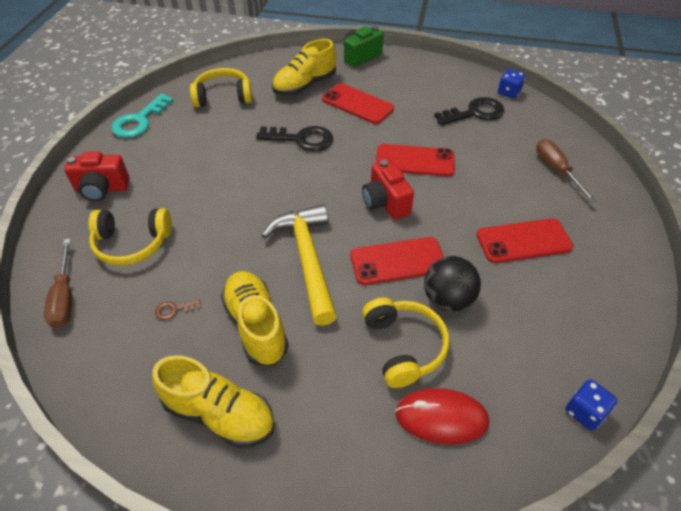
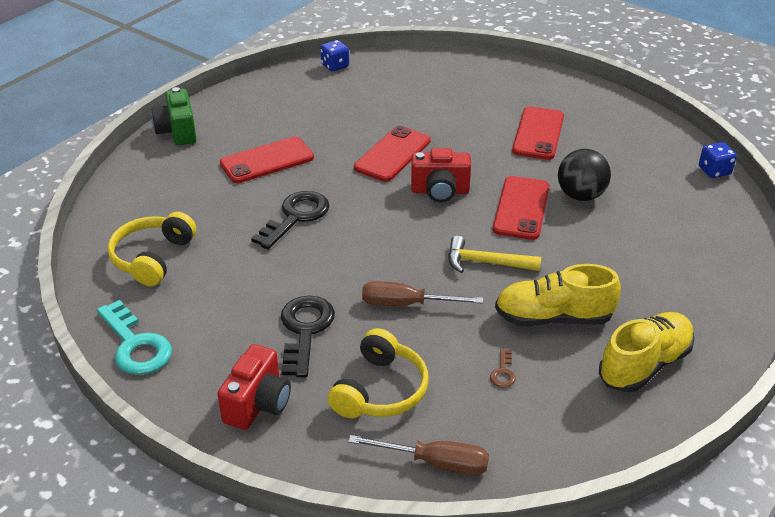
camera: 65 degrees left, 10 degrees down
yellow hammer [261,204,337,326] -> yellow hammer [448,236,541,273], size x0.61
yellow shoe [272,39,336,96] -> none
yellow headphones [362,298,449,388] -> none
red mouse [395,388,489,444] -> none
black key [434,97,504,125] -> black key moved to [281,295,335,377]
brown screwdriver [536,139,597,202] -> brown screwdriver moved to [362,281,483,306]

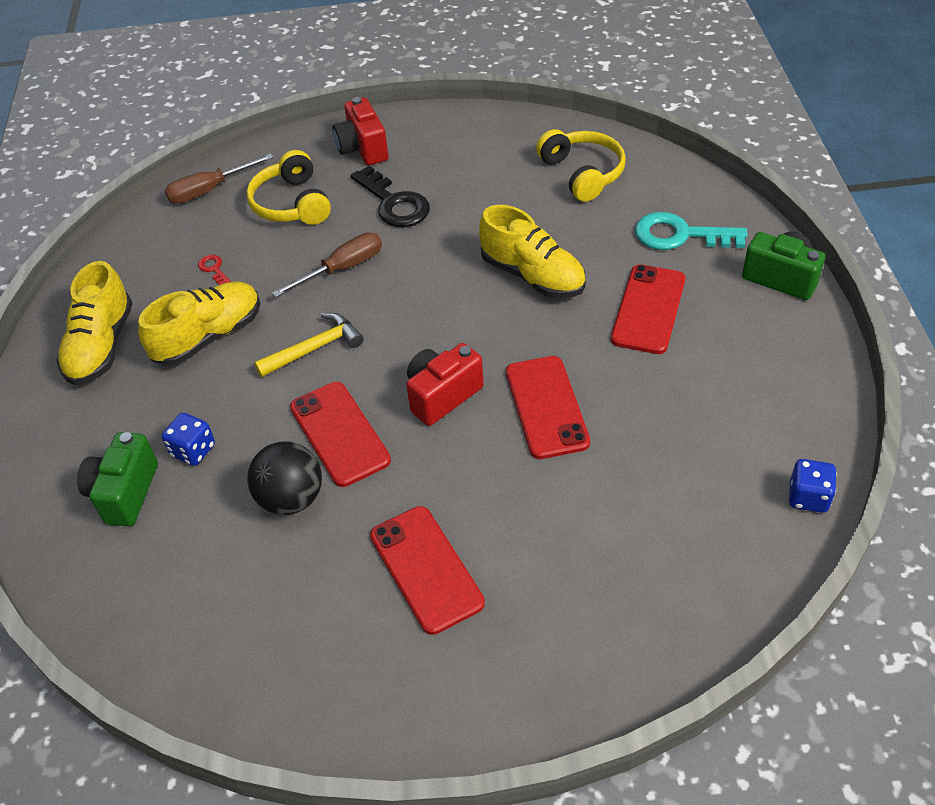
camera: 140 degrees right, 10 degrees up
turquoise key [97,300,172,375] -> turquoise key moved to [635,212,748,250]
black key [251,191,329,250] -> yellow shoe [479,205,586,298]
brown key [490,349,516,388] -> red key [198,255,231,285]
blue dice [699,142,737,178] -> blue dice moved to [162,413,215,466]
none -> green camera [77,432,158,527]

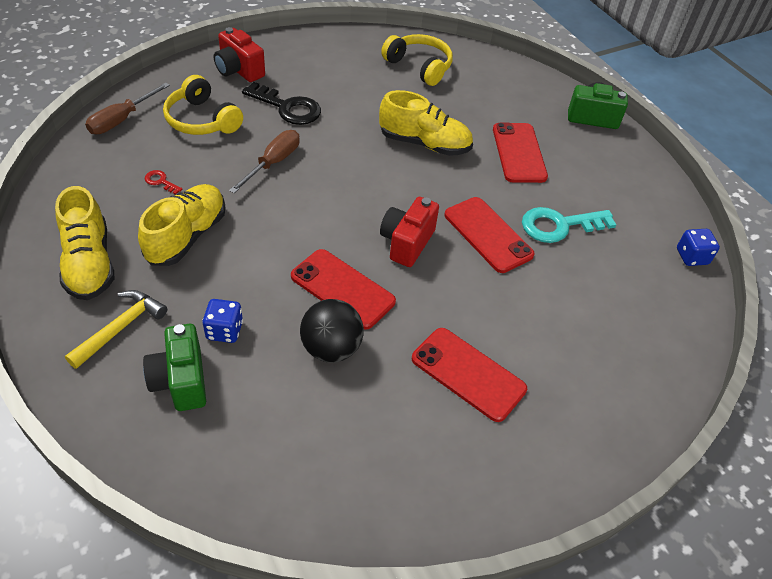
camera: 30 degrees left, 0 degrees up
yellow hammer [254,313,364,377] -> yellow hammer moved to [65,290,167,369]
turquoise key [635,212,748,250] -> turquoise key moved to [522,207,616,243]

